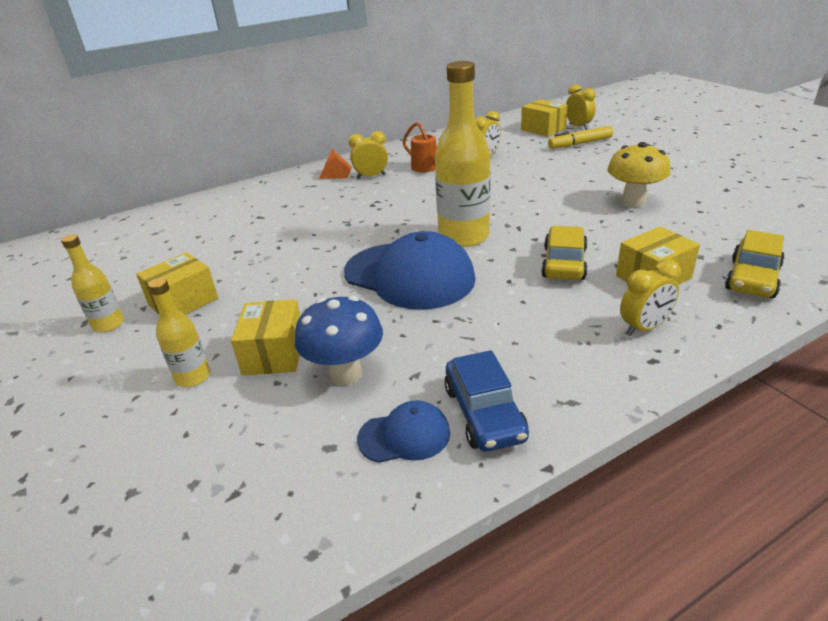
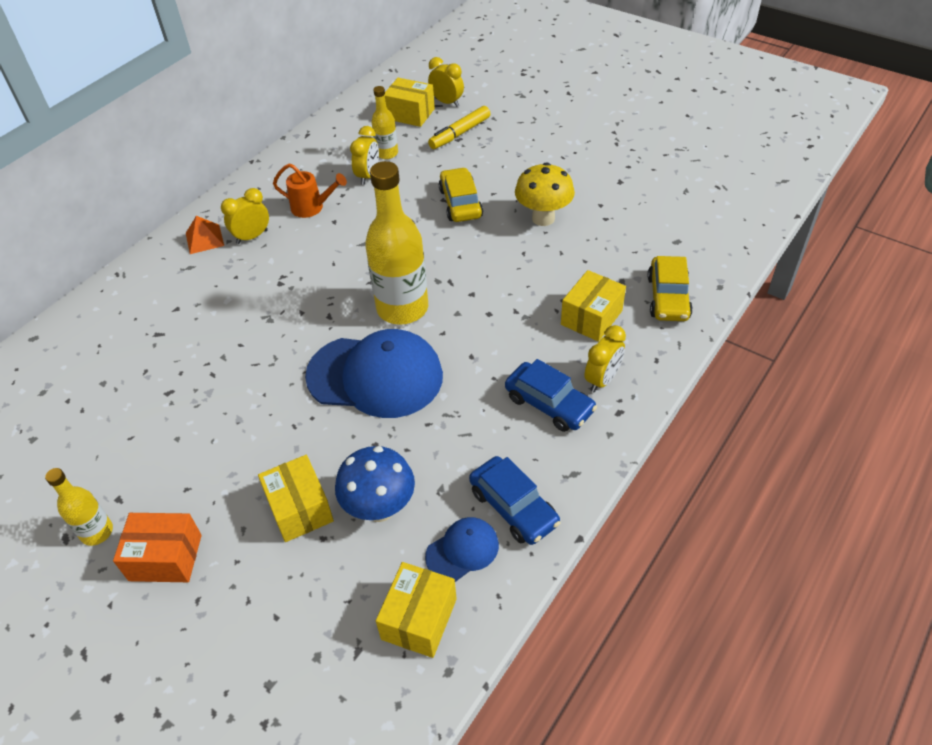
camera: 25 degrees left, 15 degrees up
yellow box [136,252,218,315] -> yellow box moved to [376,562,457,658]
yellow bottle [148,278,210,387] -> yellow bottle moved to [372,86,398,159]
yellow car [541,226,588,280] -> yellow car moved to [439,167,483,222]
none -> orange box [113,513,202,582]
none -> blue car [505,359,597,432]

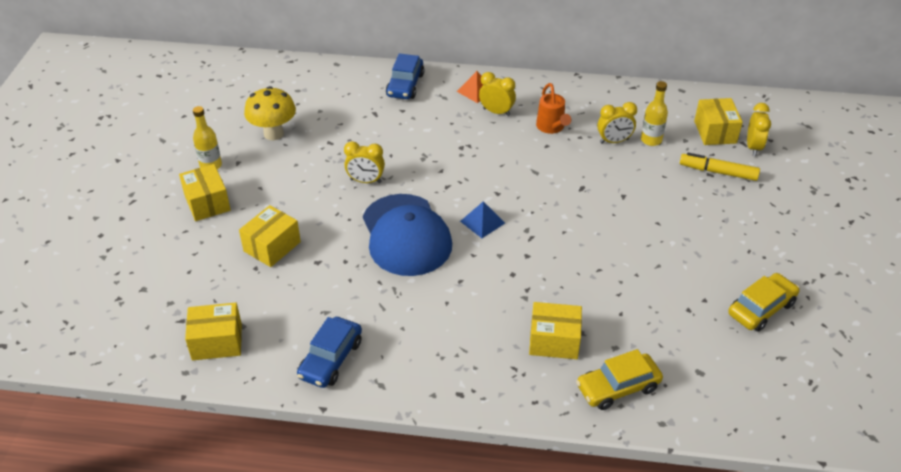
camera: 60 degrees right, 5 degrees down
orange box [113,513,202,582] -> yellow box [179,164,231,221]
blue mushroom [335,446,415,522] -> none
yellow bottle [365,161,428,325] -> blue pyramid [460,201,505,238]
blue cap [425,517,499,582] -> none
yellow car [439,167,483,222] -> yellow car moved to [728,273,799,331]
blue car [505,359,597,432] -> blue car moved to [386,53,424,99]
yellow mushroom [515,162,575,226] -> yellow mushroom moved to [244,86,296,140]
yellow clock [584,325,626,393] -> yellow clock moved to [344,141,385,183]

